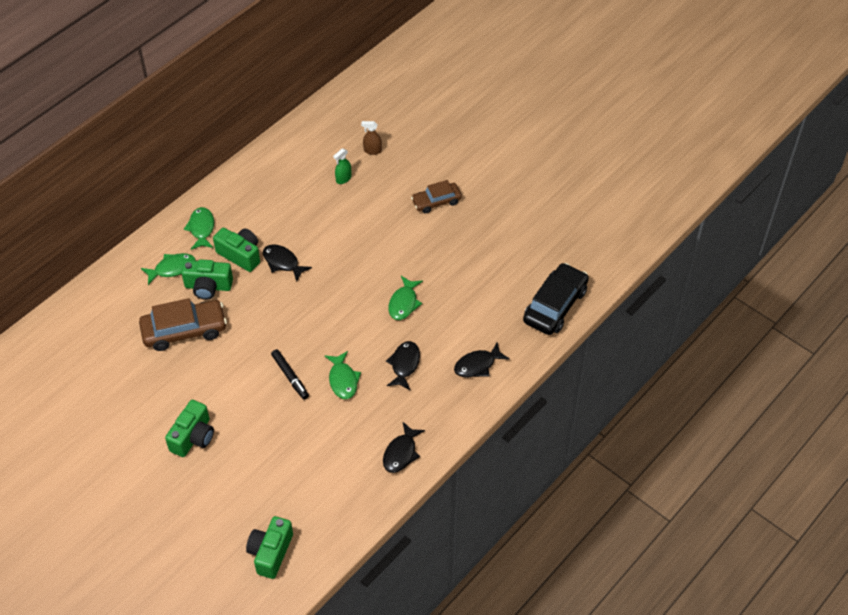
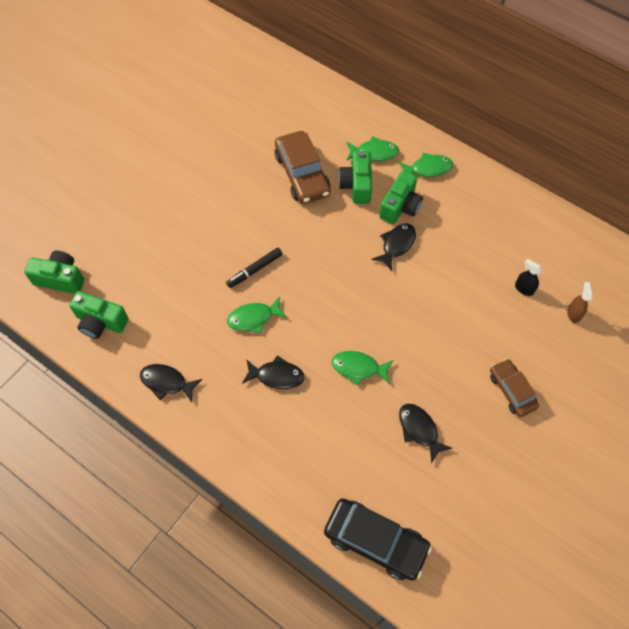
camera: 85 degrees right, 10 degrees up
green fish [141,253,196,285] -> green fish turned 60 degrees counterclockwise [346,136,399,161]
green camera [165,400,214,457] -> green camera moved to [69,291,129,339]
green spray bottle [333,148,351,184] -> black spray bottle [515,259,543,296]
black fish [454,343,510,377] -> black fish moved to [399,404,453,464]

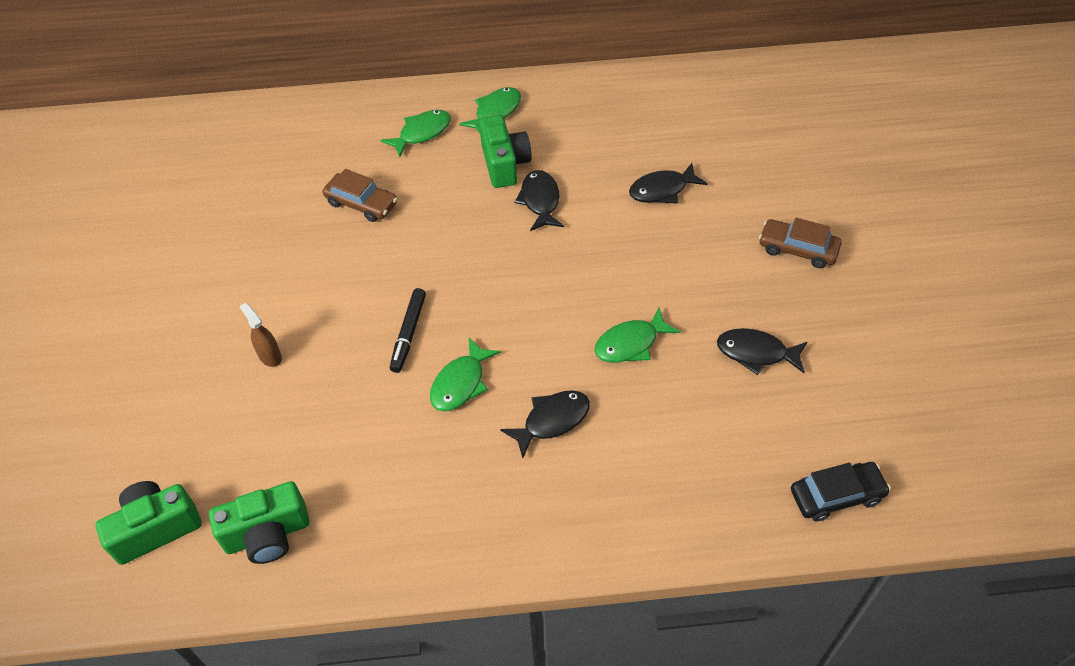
camera: 40 degrees left, 10 degrees down
black fish [140,364,202,402] -> black fish moved to [629,163,708,204]
brown car [275,131,331,204] -> brown car [323,169,397,222], size x0.62
black car [324,498,432,581] -> black car [791,462,891,522], size x0.62
green camera [338,151,372,204] -> none
black spray bottle [515,259,543,296] -> none
brown spray bottle [567,282,593,323] -> brown spray bottle moved to [240,303,282,367]

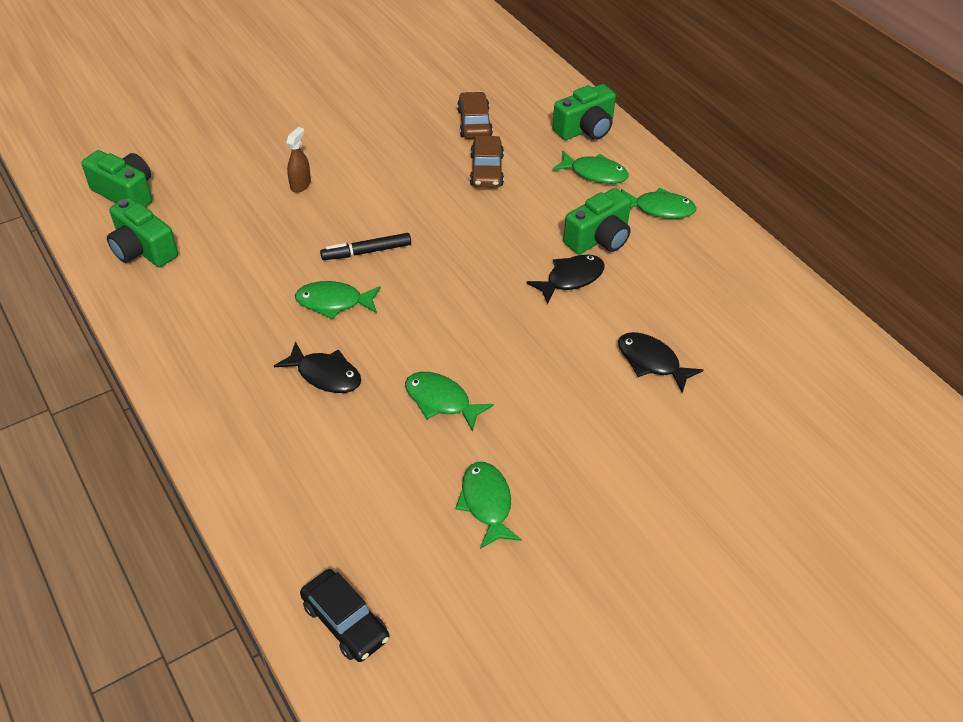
camera: 60 degrees right, 5 degrees down
black fish [717,328,807,375] -> green fish [456,462,522,549]
brown car [759,218,842,268] -> brown car moved to [457,92,493,139]
none -> green camera [552,84,616,140]

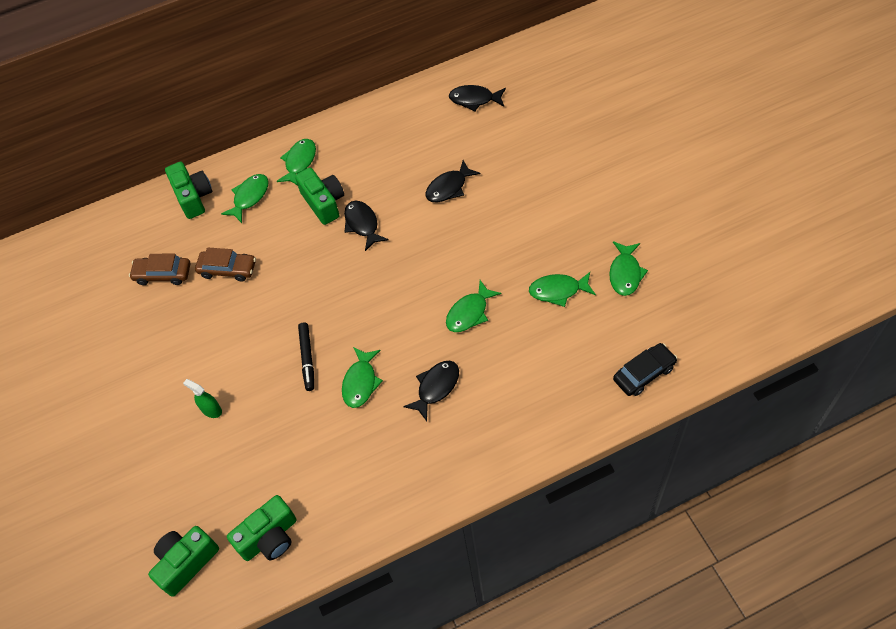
camera: 75 degrees left, 10 degrees up
brown spray bottle [286,127,311,193] -> green spray bottle [183,379,222,418]
none -> black fish [449,85,506,111]
none -> green fish [609,241,648,296]

